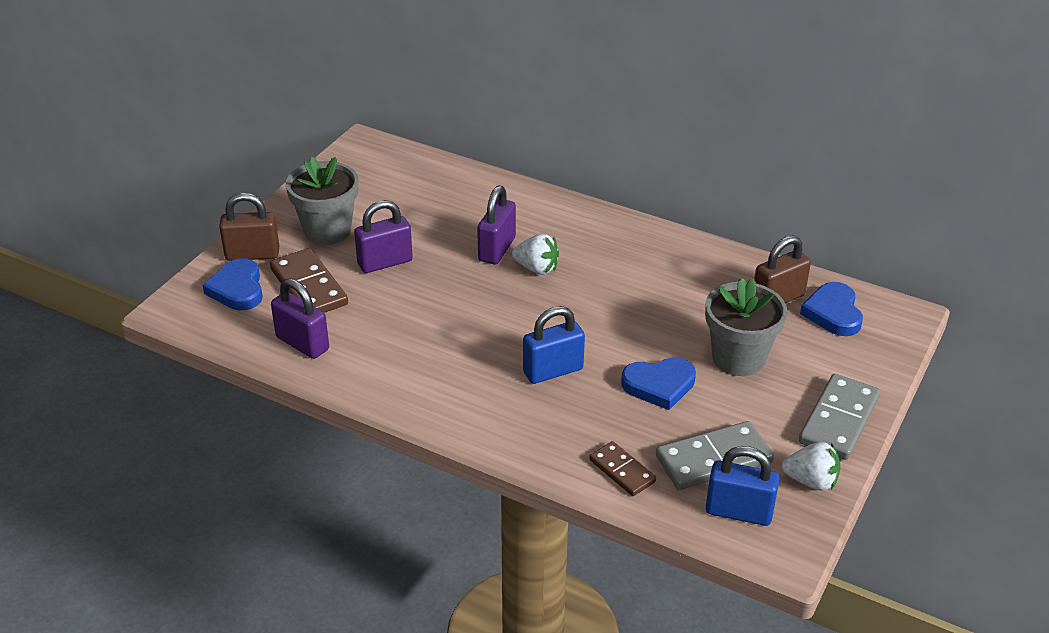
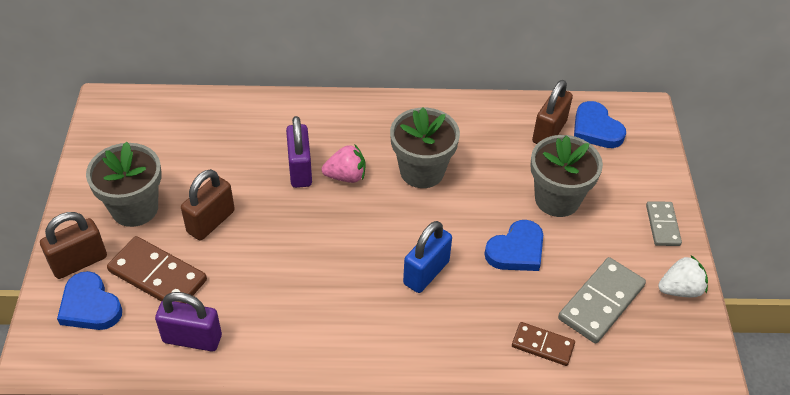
camera: 30 degrees left, 10 degrees up
purple padlock [354,200,413,273] -> brown padlock [181,169,235,241]
white strawberry [512,234,559,275] -> pink strawberry [322,145,366,183]
blue padlock [706,446,780,526] -> none
grey domino [799,374,880,460] -> grey domino [646,201,682,246], size x0.61
none -> grey flower pot [390,107,460,188]

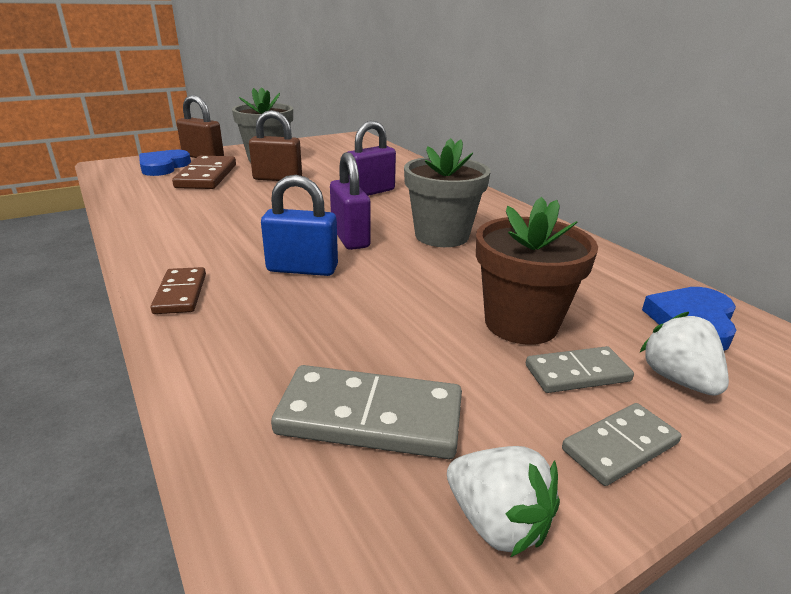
camera: 60 degrees right, 20 degrees down
purple padlock [155,292,222,352] -> purple padlock moved to [330,152,371,250]
pink strawberry [322,145,366,183] -> none
blue heart [484,220,543,271] -> none
brown domino [512,322,575,366] -> brown domino moved to [151,267,206,314]
grey flower pot [530,135,603,217] -> brown flower pot [476,197,598,345]
brown padlock [532,80,573,144] -> none
none -> grey domino [526,346,634,393]
none -> white strawberry [640,312,729,396]

